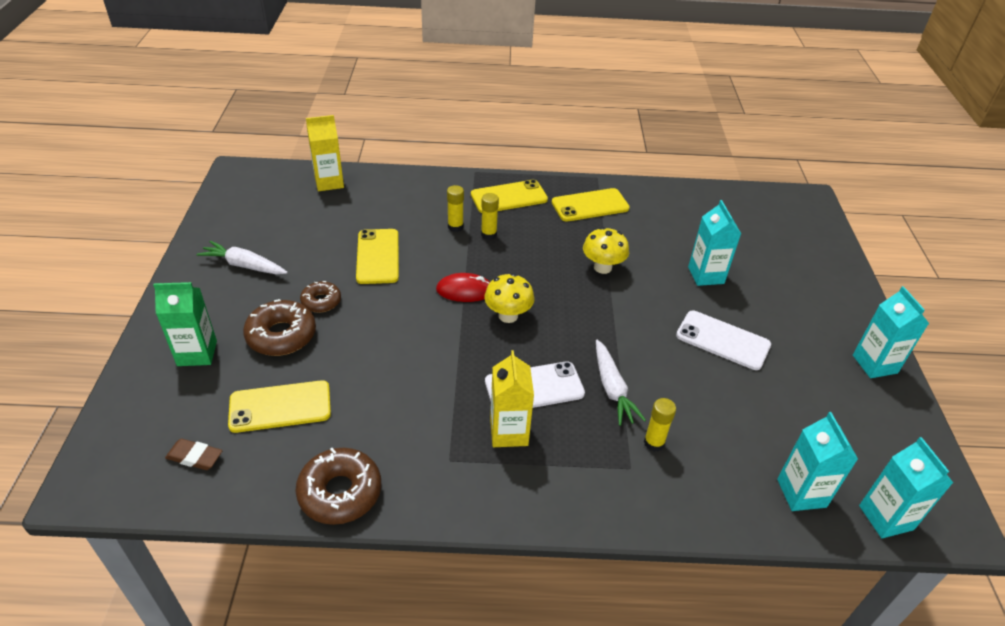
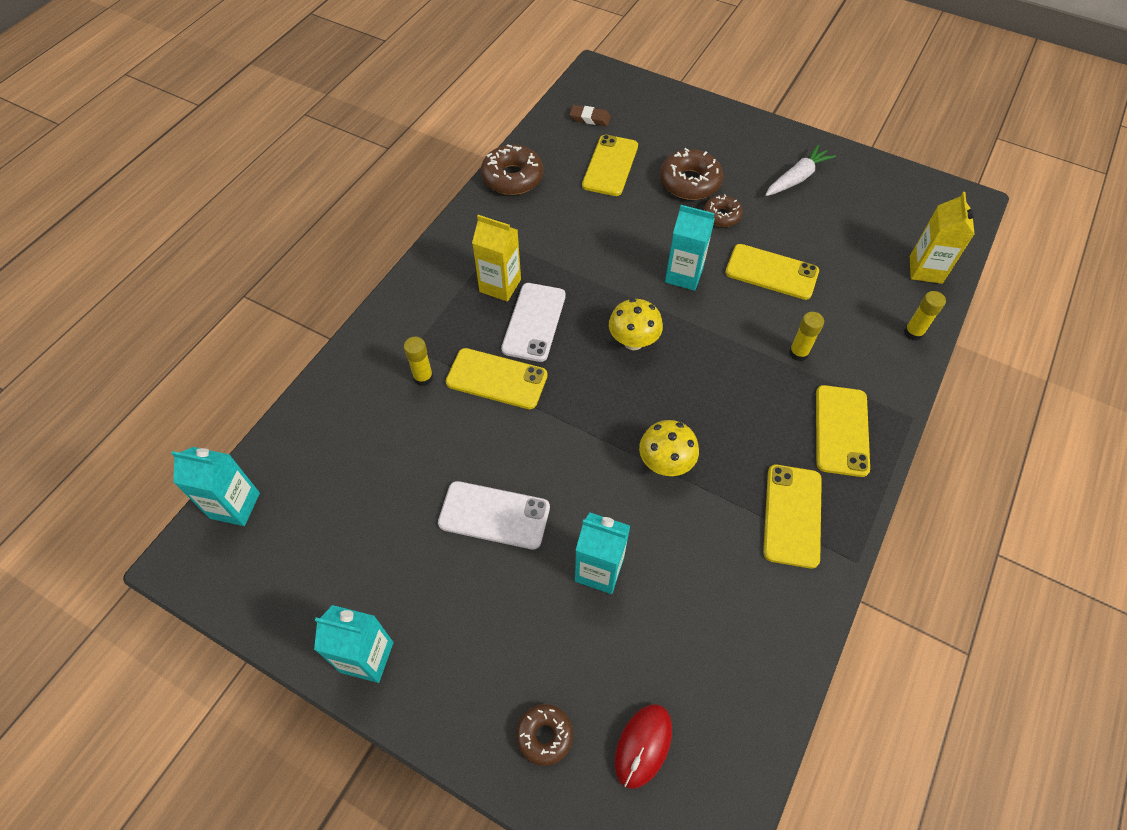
camera: 120 degrees right, 15 degrees up
green carton [153,282,217,366] -> none
brown eraser [165,439,223,470] -> brown eraser turned 60 degrees clockwise [570,105,611,126]
red mouse [436,273,490,302] -> red mouse moved to [615,704,672,789]
yellow glue stick [481,193,499,240] -> yellow glue stick moved to [904,291,946,341]
white carrot [596,340,646,426] -> yellow phone [446,348,548,409]
white phone [676,311,771,370] -> white phone turned 45 degrees clockwise [438,481,550,550]
turquoise carton [777,412,858,511] -> turquoise carton moved to [665,205,715,291]
none -> brown donut [516,704,573,766]

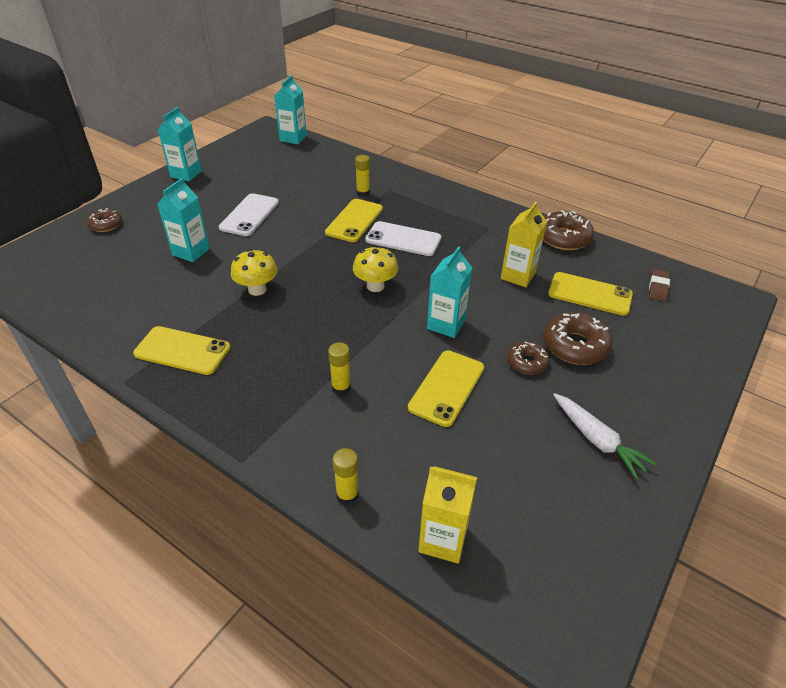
camera: 95 degrees right, 15 degrees down
yellow carton [472,215,521,302] -> yellow carton moved to [501,201,547,287]
red mouse [615,704,672,789] -> none
yellow phone [816,385,870,477] -> none

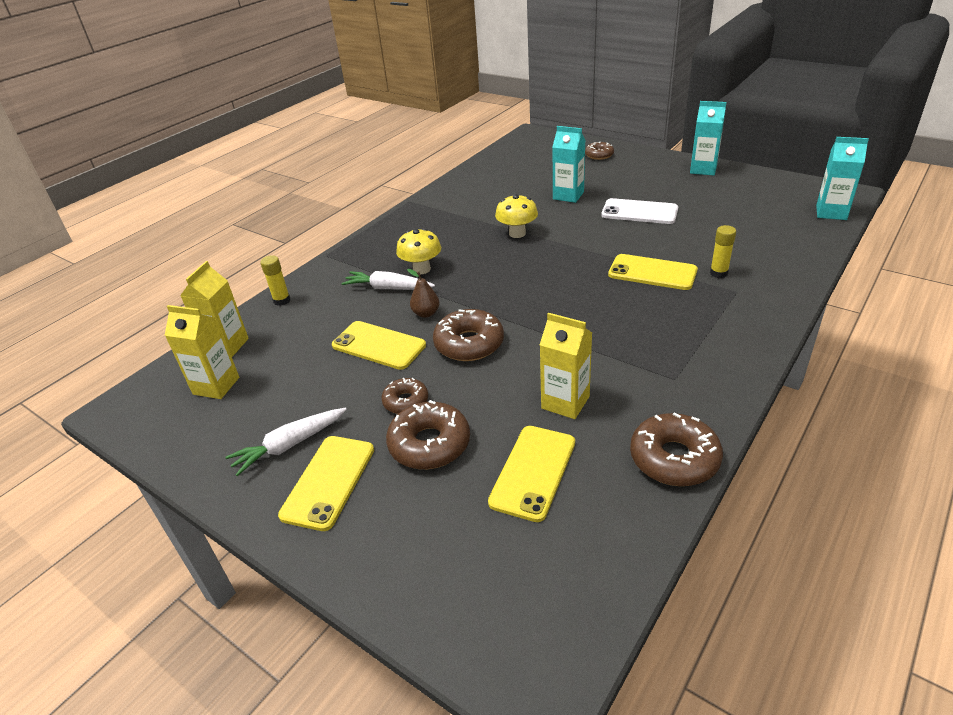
camera: 95 degrees right, 5 degrees down
yellow phone [133,326,231,375] -> yellow phone moved to [278,436,374,531]
yellow glue stick [328,342,351,395] -> white carrot [341,271,435,290]
yellow mushroom [353,246,398,292] -> yellow mushroom moved to [396,228,441,274]
white phone [365,221,441,256] -> none
turquoise carton [427,246,472,338] -> brown donut [433,309,504,361]
brown eraser [649,269,670,301] -> none
none -> yellow carton [165,305,239,399]
none -> brown pear [407,269,440,318]

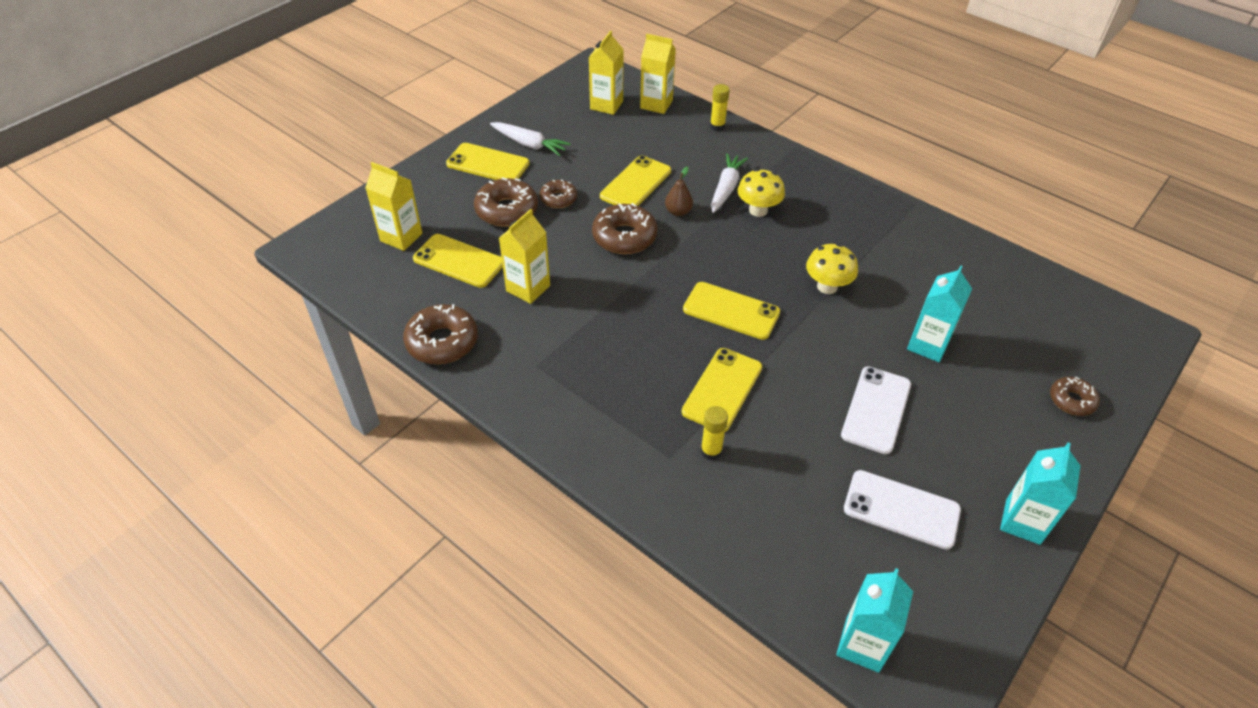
camera: 90 degrees right, 10 degrees up
white carrot [225,408,347,476] -> white carrot turned 150 degrees clockwise [490,122,571,156]
none -> yellow carton [365,162,422,251]
none -> yellow phone [683,282,780,340]
none -> white phone [844,470,961,550]

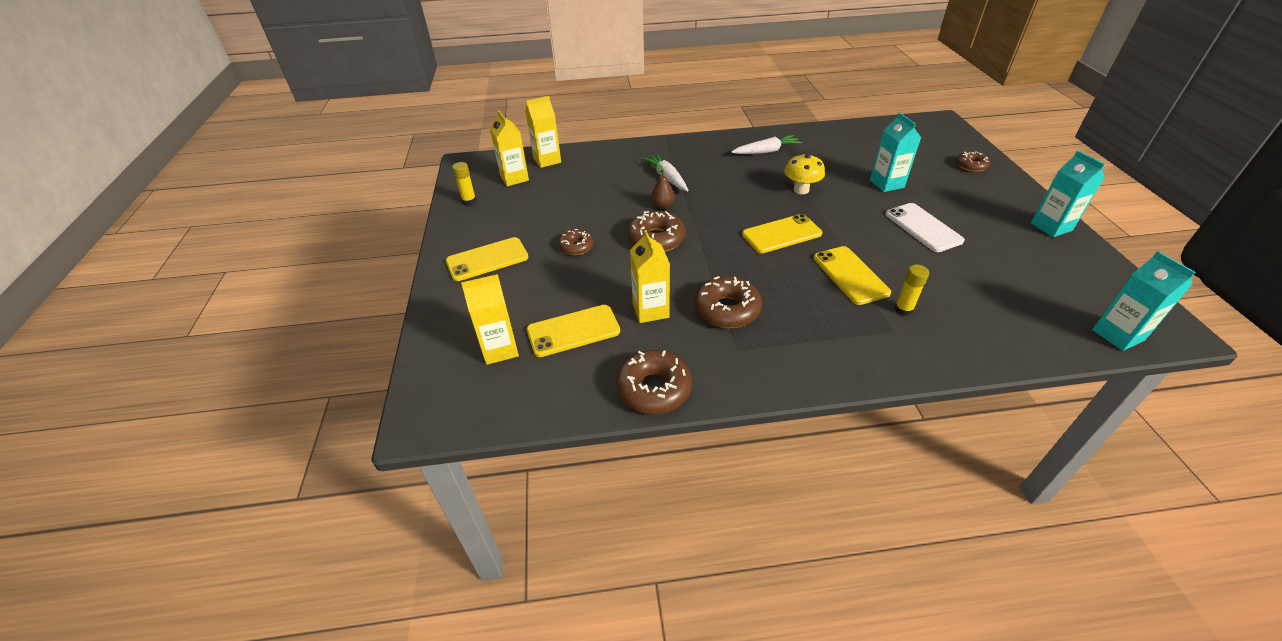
camera: 45 degrees left, 5 degrees down
brown donut [474,177,538,227] -> brown donut moved to [694,276,762,328]
white carrot [490,122,571,156] -> white carrot moved to [732,135,802,154]
yellow phone [600,155,671,206] -> none
yellow glue stick [710,84,730,131] -> yellow glue stick moved to [452,162,476,205]
yellow mushroom [738,169,785,217] -> none
white phone [844,470,961,550] -> none

